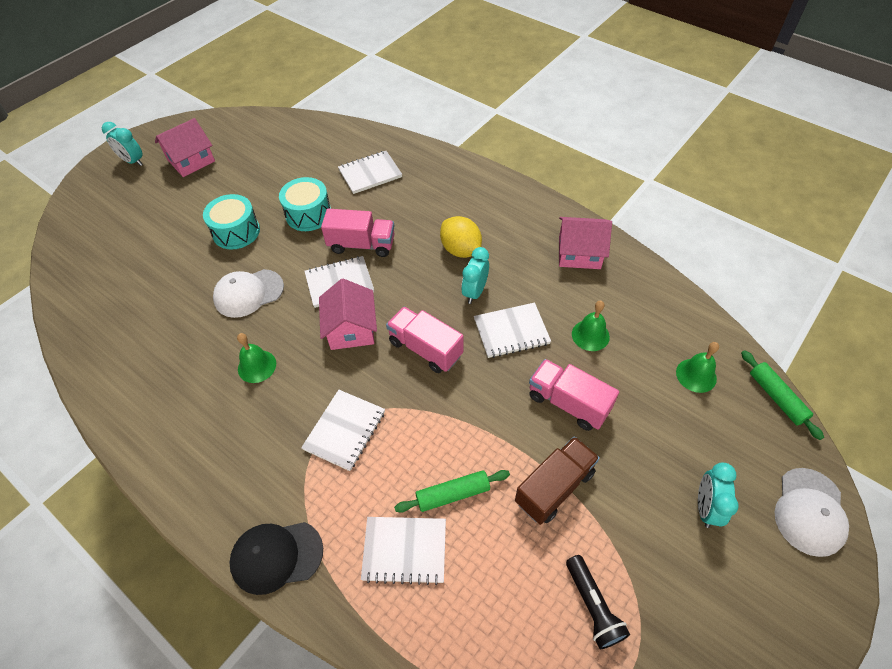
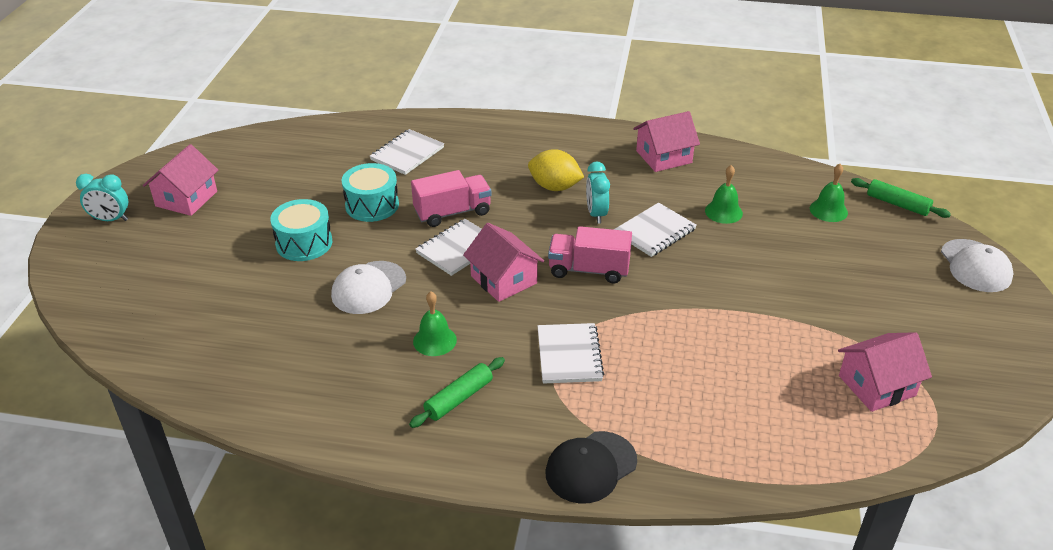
camera: 30 degrees left, 15 degrees down
white notebook [361,517,446,585] -> none
green rolling pin [394,470,510,513] -> green rolling pin moved to [409,357,505,428]
brown truck [515,436,600,525] -> none
pink truck [529,359,619,431] -> none
black flashlight [566,555,630,649] -> pink house [838,332,932,412]
turquoise clock [698,462,739,528] -> none

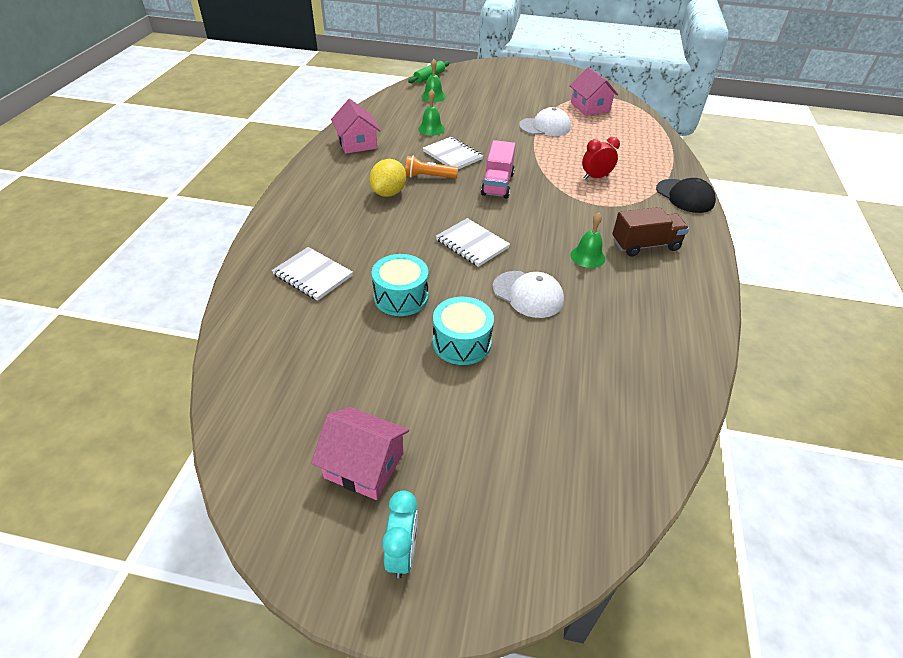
camera: 90 degrees left, 5 degrees up
green rolling pin [409,357,505,428] -> brown truck [612,207,689,257]
pink truck [411,170,492,227] -> none
pink house [463,223,544,302] -> none
white notebook [538,323,604,384] -> none
turquoise clock [586,161,610,224] -> orange flashlight [405,156,458,178]
white cap [941,239,1013,292] -> white cap moved to [519,107,571,136]
none -> red clock [582,137,620,180]

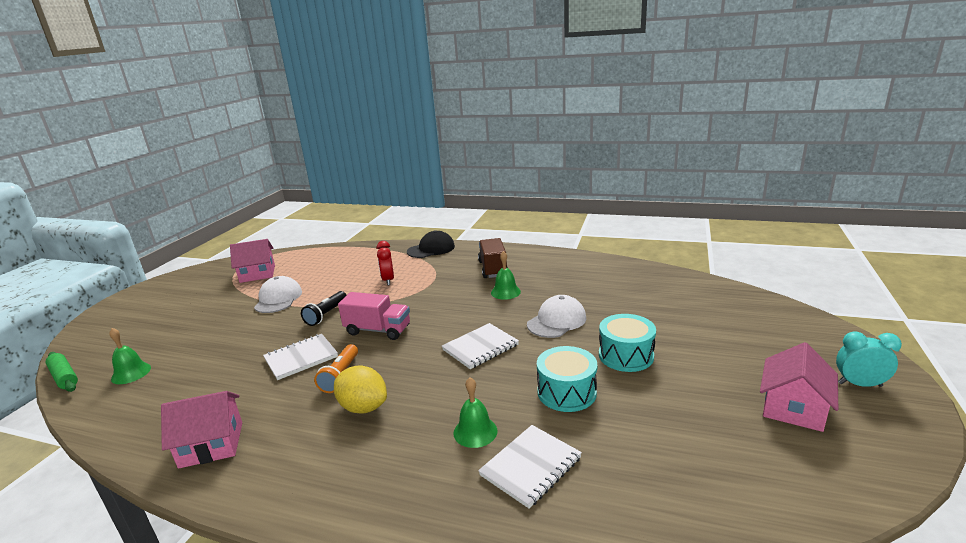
camera: 80 degrees left, 20 degrees down
green bell [418,89,445,135] -> green bell moved to [453,377,498,448]
none -> black flashlight [301,291,347,326]

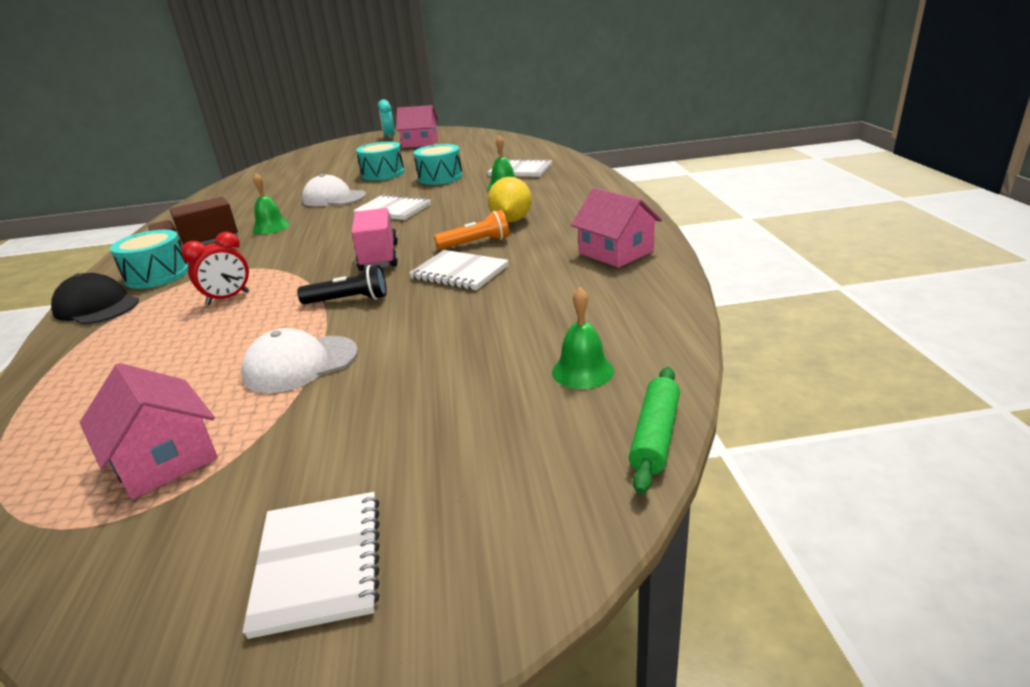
camera: 115 degrees left, 5 degrees up
none -> turquoise drum [110,230,188,289]
none -> white notebook [242,492,380,639]

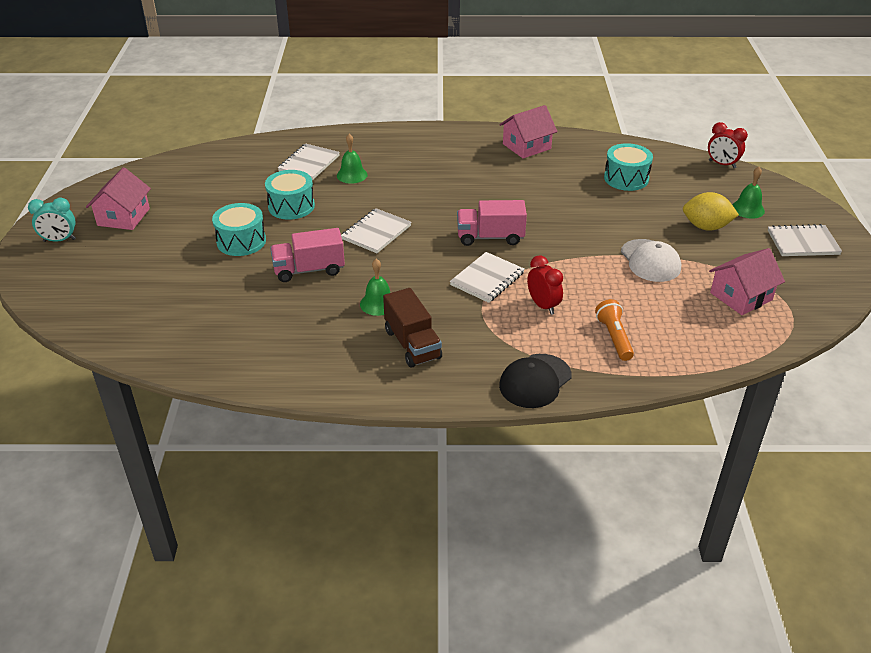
camera: 85 degrees left, 10 degrees up
turquoise drum [110,230,188,289] -> turquoise drum moved to [604,143,653,191]
black flashlight [297,265,387,304] -> none
white cap [302,174,366,206] -> pink truck [270,228,345,282]
white notebook [409,250,509,290] -> white notebook moved to [450,252,524,303]
orange flashlight [434,210,509,250] -> orange flashlight moved to [595,299,634,361]
yellow lemon [488,177,532,222] -> yellow lemon moved to [683,192,739,231]
green bell [552,287,614,389] -> green bell moved to [732,167,765,219]
green rolling pin [629,367,680,494] -> red clock [708,122,748,168]

